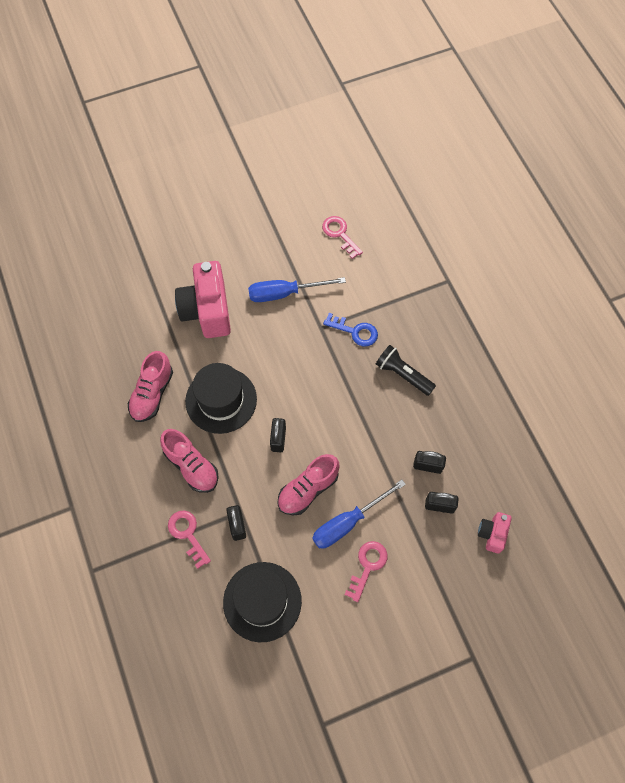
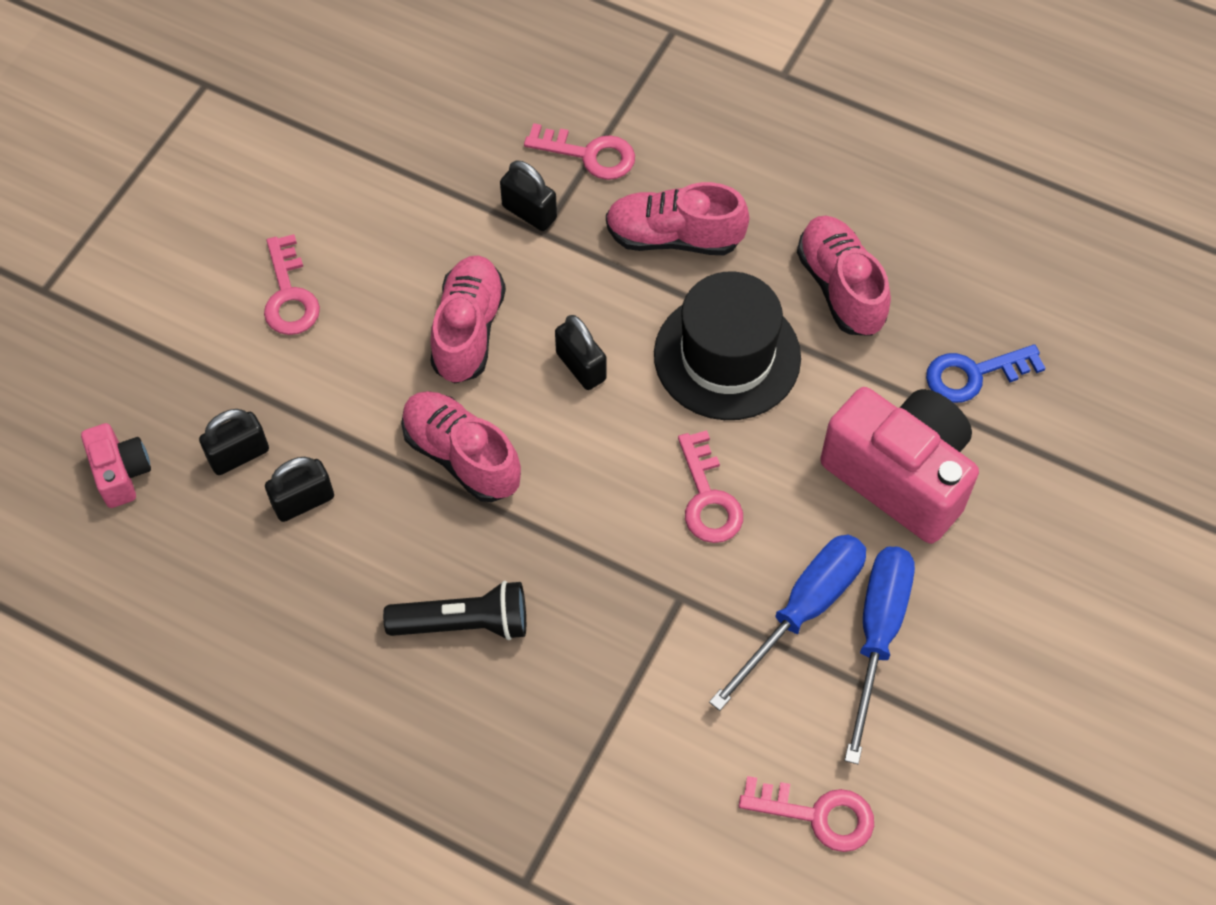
camera: 140 degrees right, 5 degrees down
black hat [223,562,302,642] -> none
blue screwdriver [312,480,406,549] -> blue screwdriver moved to [844,547,915,764]
blue key [323,313,378,346] -> blue key moved to [926,344,1045,403]
none -> pink shoe [401,391,521,502]
none -> pink key [678,430,743,543]

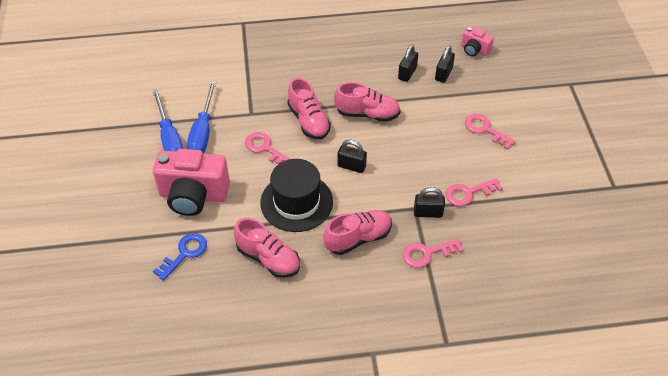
camera: 145 degrees right, 10 degrees down
black flashlight [383,581,526,640] -> none
pink shoe [430,255,506,384] -> pink shoe moved to [287,78,331,139]
pink key [739,776,874,852] -> pink key moved to [446,178,503,206]

